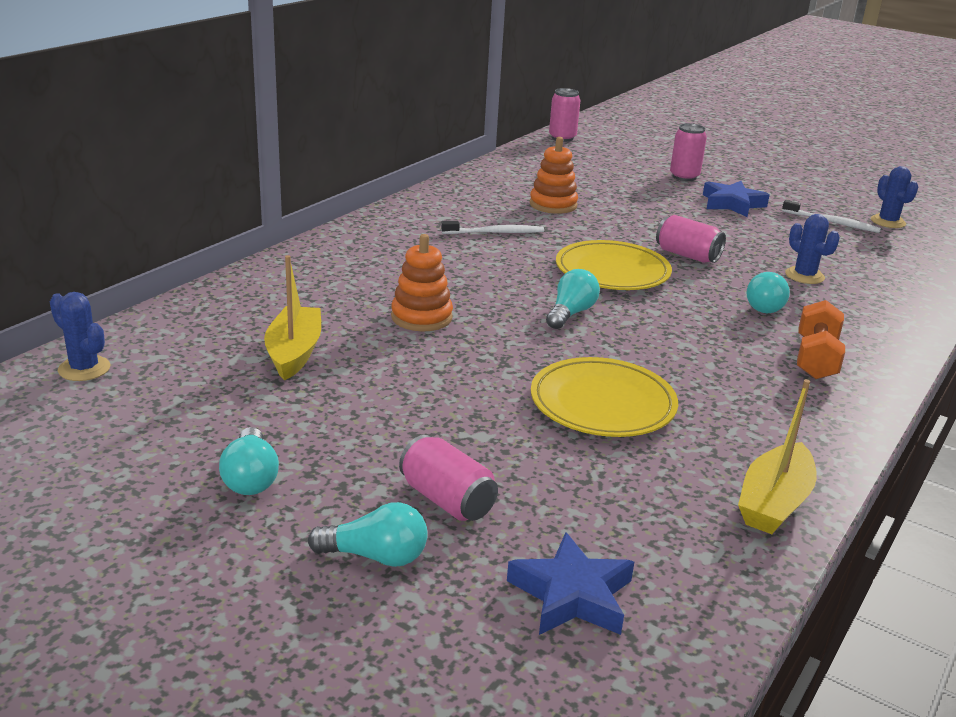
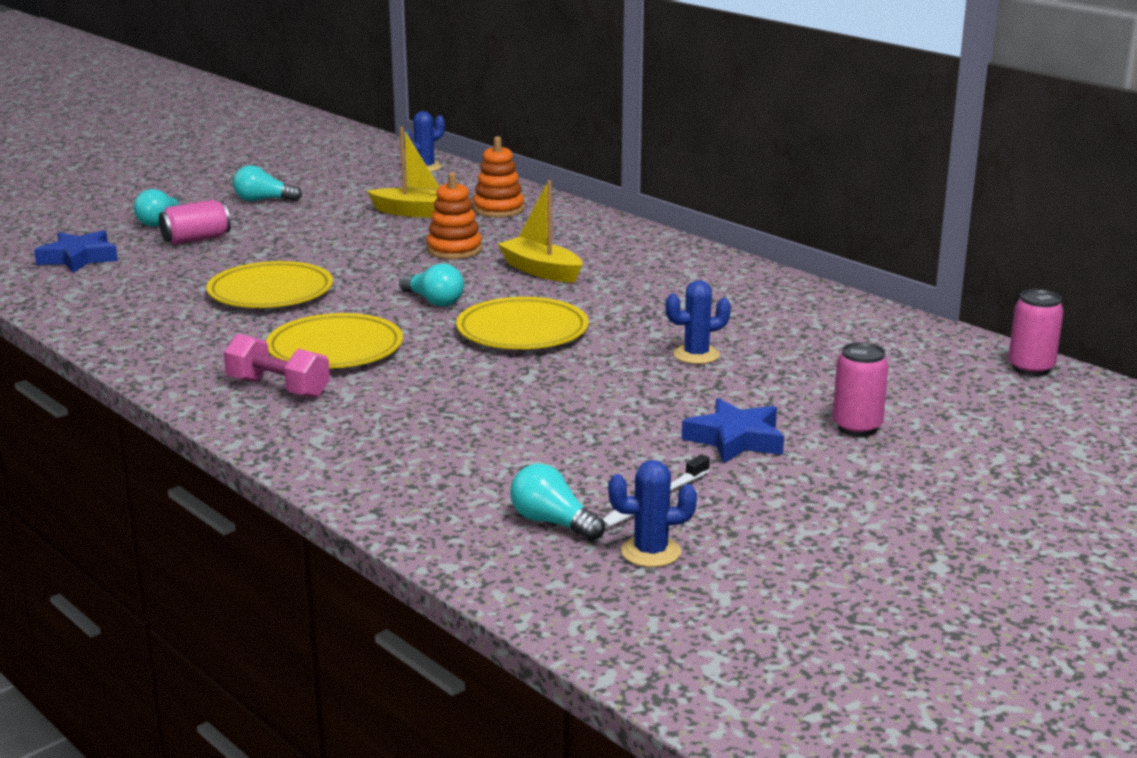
camera: 105 degrees right, 5 degrees down
white toothbrush [441,221,544,234] -> none
orange stacking toy [530,137,578,214] -> orange stacking toy moved to [473,136,525,218]
pink can [656,215,726,263] -> none
yellow boat [738,379,817,534] -> yellow boat moved to [498,180,582,283]
turquoise light bulb [746,272,790,313] -> turquoise light bulb moved to [510,463,605,541]
blue cactus [785,214,840,284] -> blue cactus moved to [666,280,731,364]
orange dumbbell [797,300,845,379] -> pink dumbbell [224,334,330,398]
none -> yellow plate [266,313,403,369]

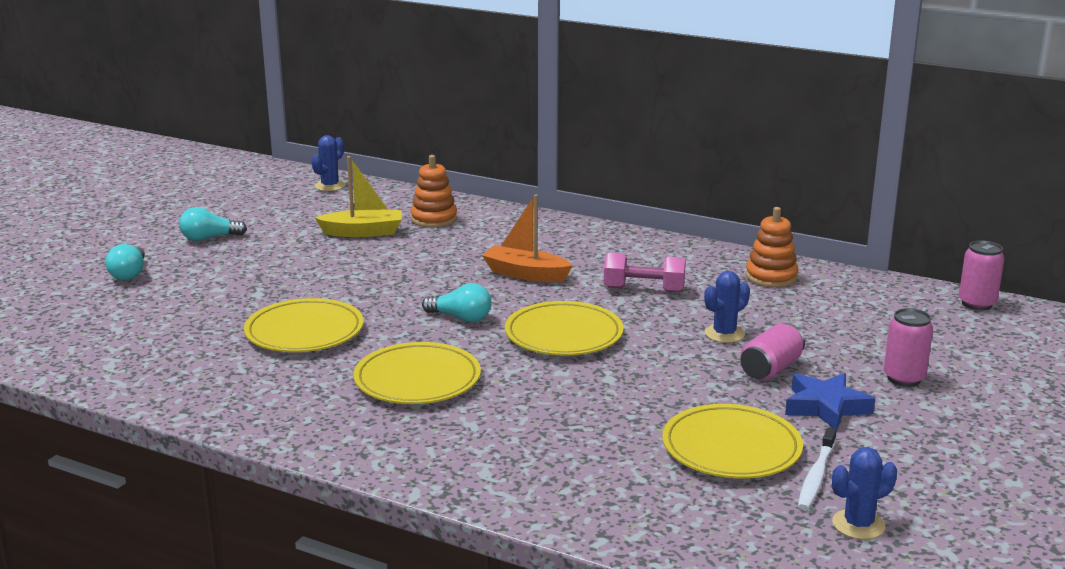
camera: 20 degrees left, 0 degrees up
blue star [34,230,118,273] -> none
pink can [159,200,231,245] -> pink can moved to [740,323,805,380]
pink dumbbell [224,334,330,398] -> pink dumbbell moved to [604,252,686,293]
orange stacking toy [427,172,482,259] -> orange stacking toy moved to [746,207,798,288]
yellow boat [498,180,582,283] -> orange boat [482,194,573,282]
turquoise light bulb [510,463,605,541] -> none
none -> yellow plate [662,404,803,479]

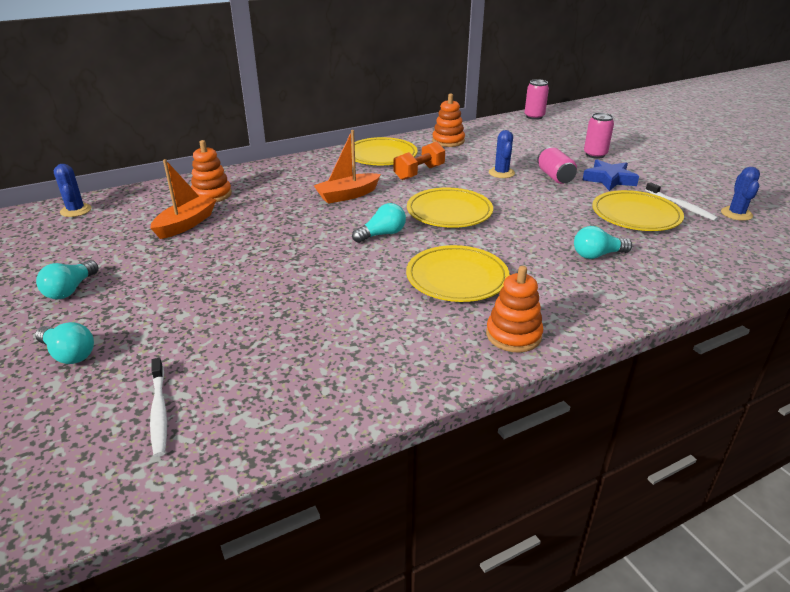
camera: 55 degrees left, 10 degrees up
yellow plate [244,298,364,352] -> yellow plate moved to [351,137,418,165]
yellow boat [315,156,402,237] -> orange boat [150,159,216,239]
pink dumbbell [604,252,686,293] -> orange dumbbell [393,141,445,180]
none -> white toothbrush [150,358,167,457]
none -> orange stacking toy [486,266,543,353]
none -> turquoise light bulb [574,226,632,259]

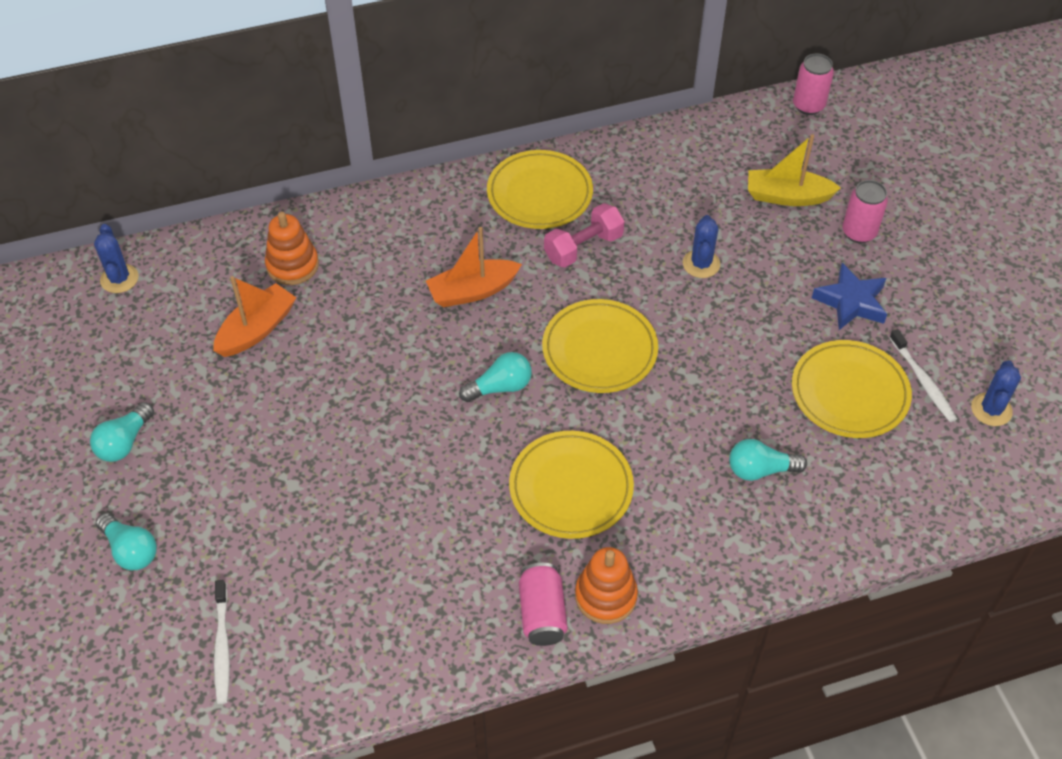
camera: 10 degrees right, 20 degrees up
orange dumbbell [393,141,445,180] -> pink dumbbell [544,203,625,267]
orange stacking toy [432,93,465,147] -> none
pink can [537,147,577,184] -> pink can moved to [519,563,568,646]
none -> yellow boat [748,134,841,206]

